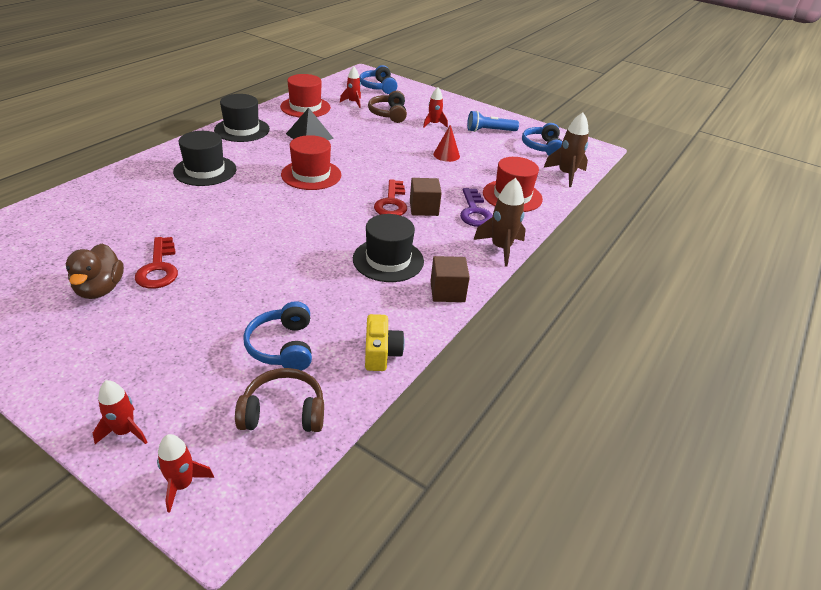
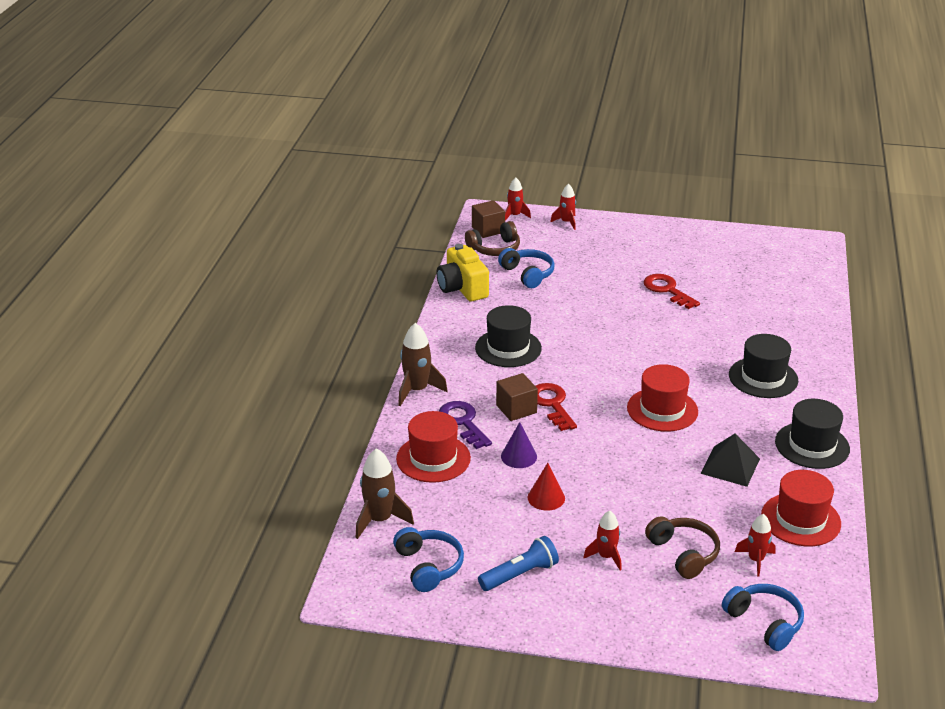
camera: 160 degrees right, 5 degrees down
brown duck [66,244,124,299] -> none
yellow camera [365,314,405,371] -> yellow camera [437,244,489,302], size x1.50
brown cube [430,256,470,302] -> brown cube moved to [472,200,505,238]
none -> purple cone [501,422,537,468]

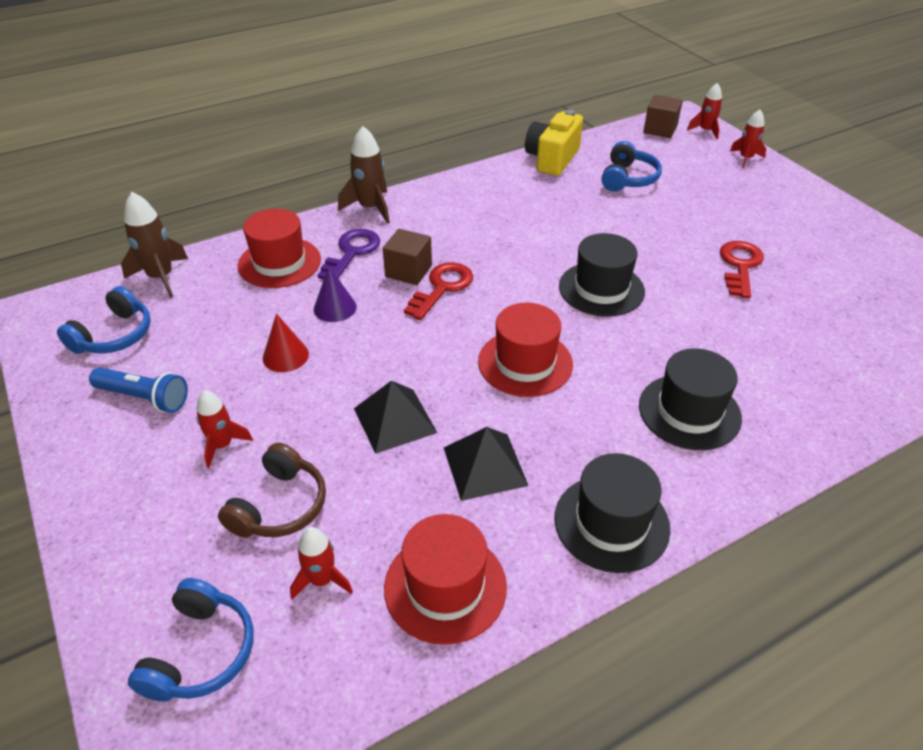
camera: 50 degrees right, 10 degrees up
brown headphones [465,221,520,256] -> none
black hat [475,305,542,367] -> black hat moved to [559,233,645,317]
none -> black pyramid [354,381,437,454]

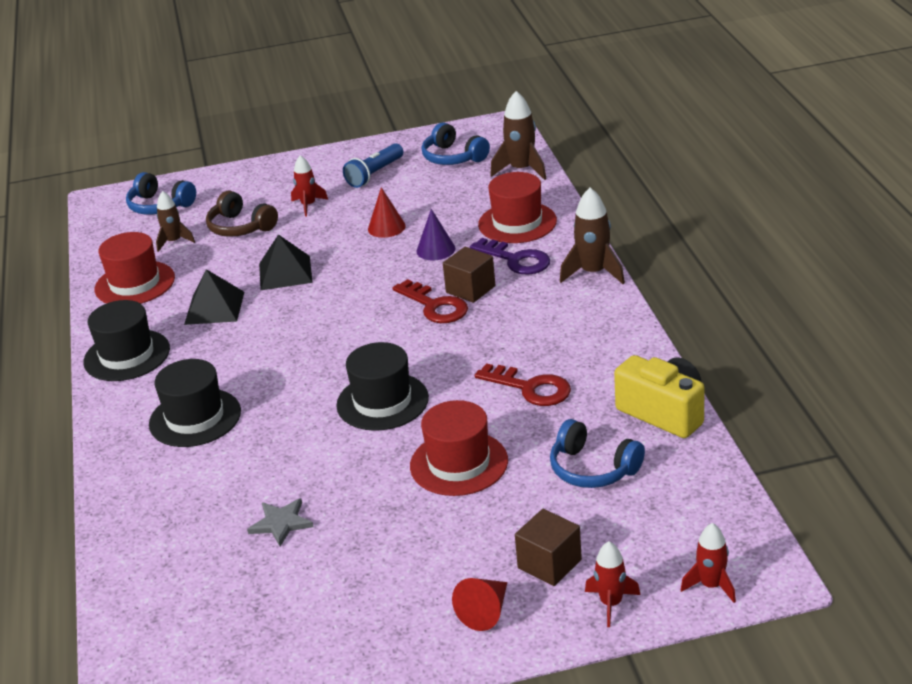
camera: 110 degrees right, 10 degrees down
red rocket [290,527,353,600] -> brown rocket [156,191,195,252]
red hat [478,303,573,397] -> red hat moved to [410,400,508,496]
brown cube [643,95,683,138] -> brown cube moved to [515,509,582,586]
red key [720,241,764,298] -> red key moved to [475,363,571,406]
none -> grey star [247,498,314,546]
none -> red cone [452,578,507,631]

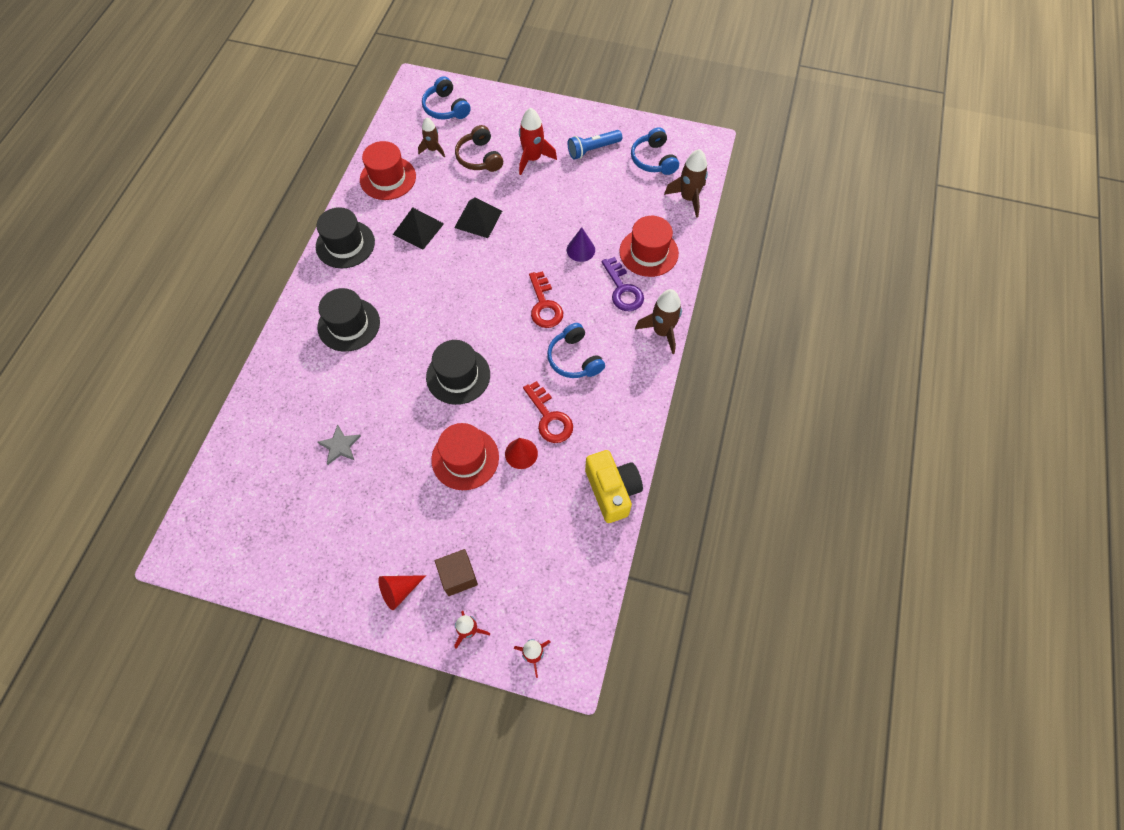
camera: 25 degrees right, 30 degrees up
red rocket [291,155,328,217] -> red rocket [519,108,557,175], size x1.54
red cone [368,187,406,238] -> red cone moved to [505,438,538,469]
brown cube [443,247,495,303] -> none
blue headphones [550,419,645,488] -> blue headphones moved to [547,323,605,378]

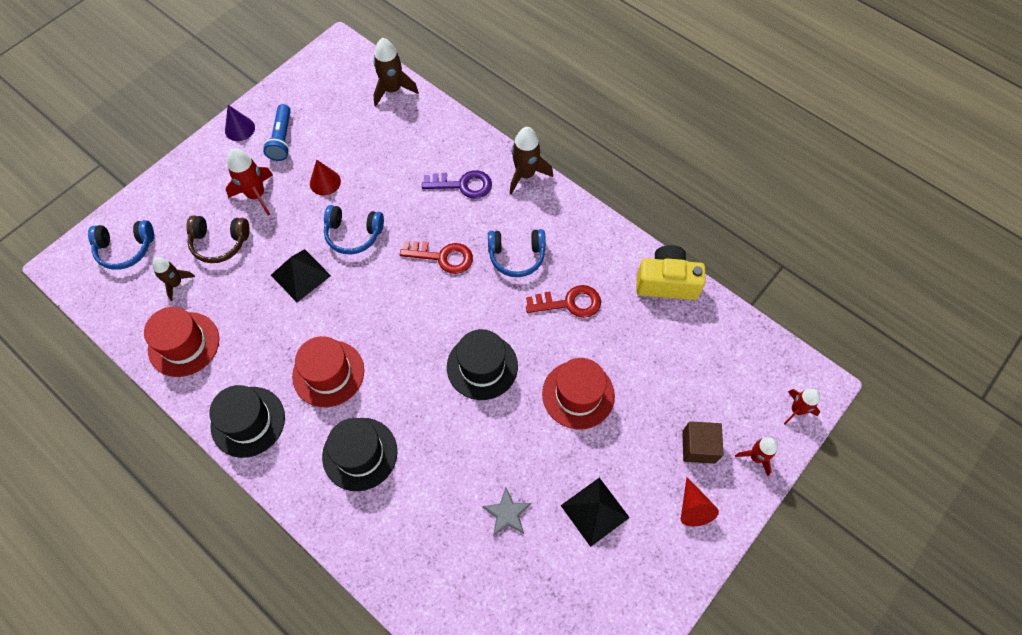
camera: 65 degrees left, 0 degrees up
black pyramid [393,207,444,249] -> black pyramid moved to [561,478,630,547]
red cone [505,438,538,469] -> red cone moved to [310,159,341,195]
purple cone [567,227,595,262] -> purple cone moved to [225,105,255,141]
red hat [619,216,679,277] -> red hat moved to [292,336,364,407]
blue headphones [631,127,679,175] -> blue headphones moved to [324,205,384,254]

